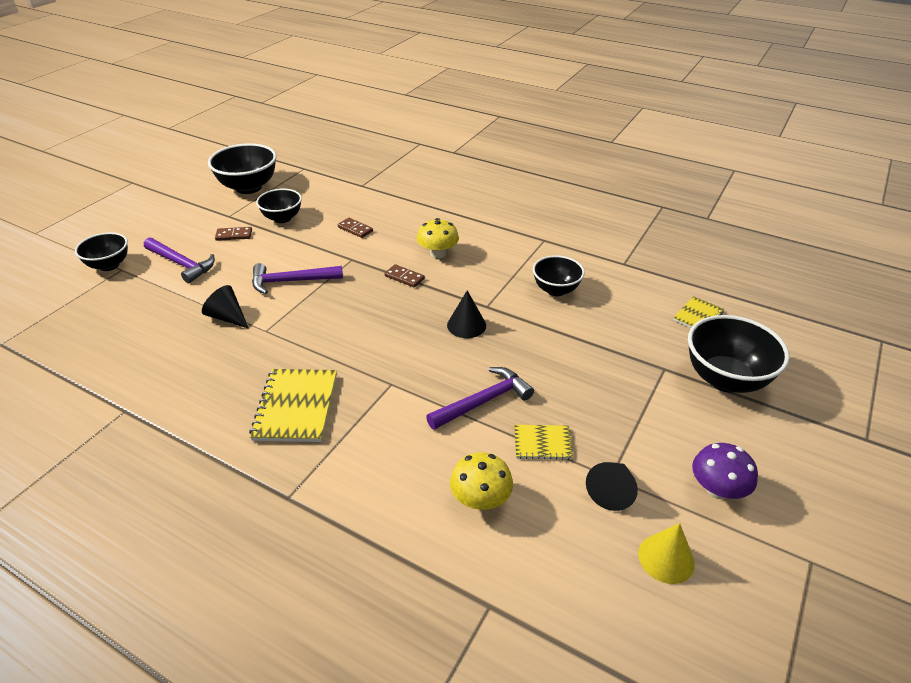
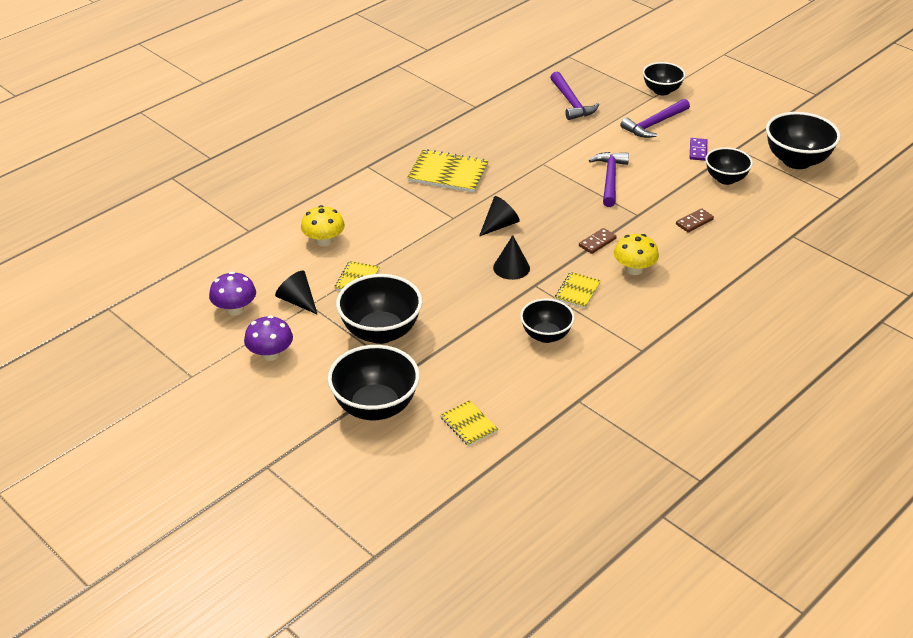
camera: 105 degrees right, 0 degrees up
black cone [202,285,249,329] -> black cone moved to [479,196,520,236]
brown domino [215,227,252,241] -> purple domino [690,138,707,161]
purple hammer [426,367,534,430] -> purple hammer moved to [550,71,599,120]
yellow cone [638,523,695,584] -> purple mushroom [209,272,256,315]
none -> black bowl [336,274,422,344]
none -> yellow notebook [555,272,601,308]

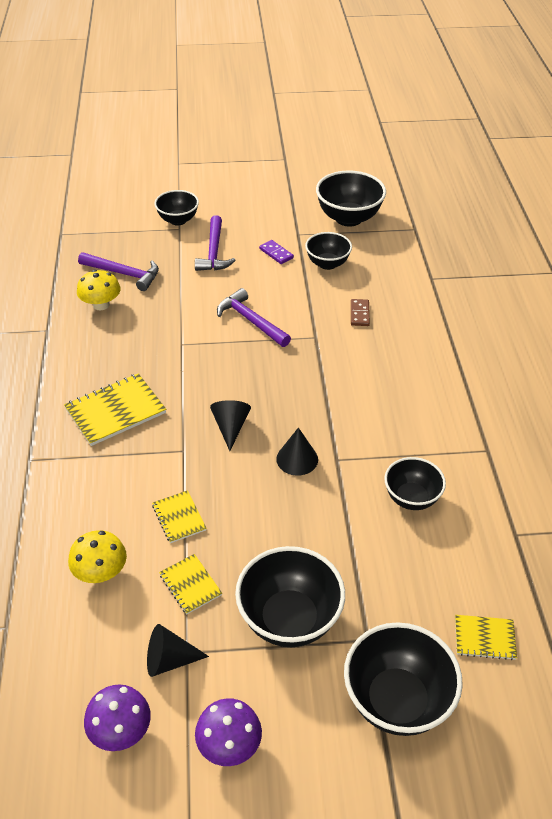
camera: 50 degrees left, 5 degrees up
yellow notebook [555,272,601,308] -> yellow notebook moved to [152,490,207,543]
brown domino [579,228,617,254] -> none
yellow mushroom [614,234,659,275] -> yellow mushroom moved to [77,270,121,310]

